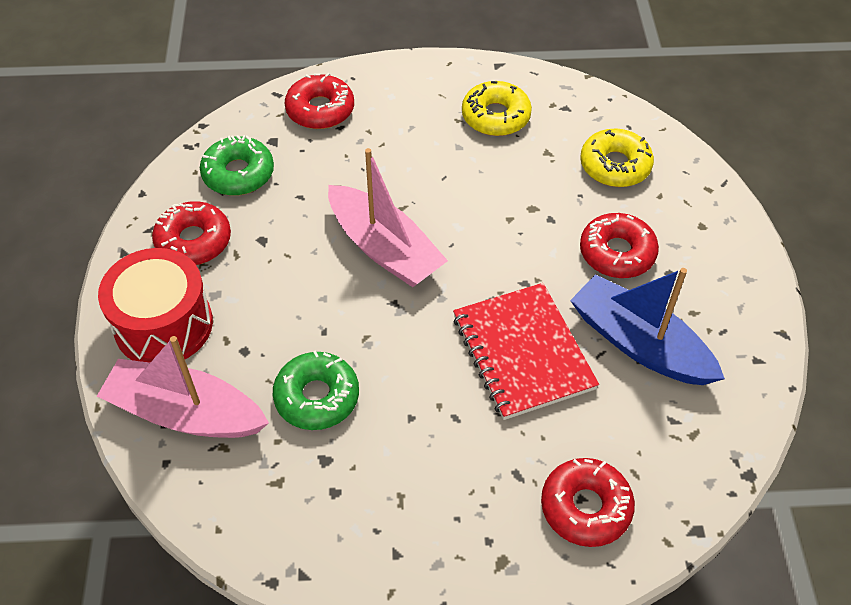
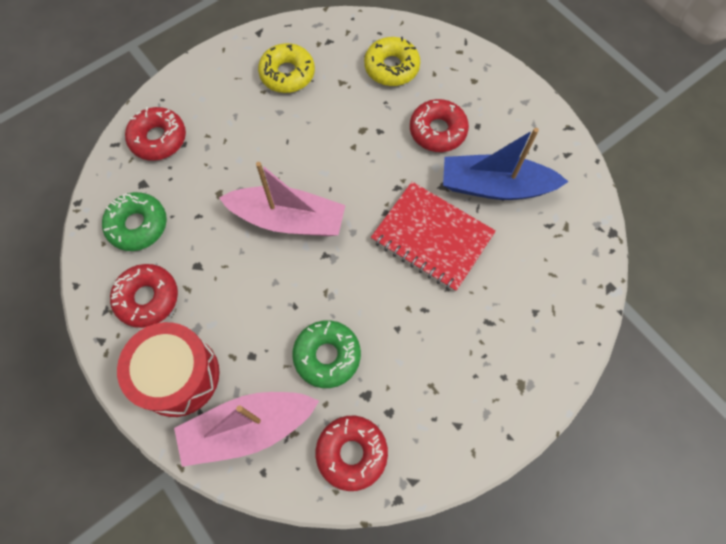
camera: 35 degrees left, 15 degrees up
red donut [541,458,635,547] -> red donut moved to [316,416,388,491]

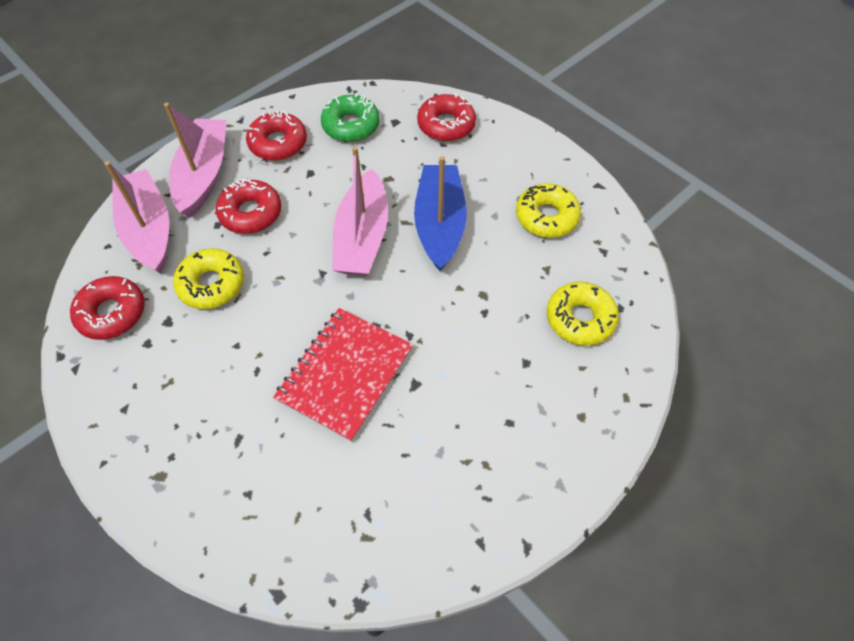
camera: 85 degrees right, 10 degrees down
red drum [117,322,220,417] -> pink boat [164,103,227,218]
green donut [292,320,361,388] -> yellow donut [173,248,244,309]
red donut [410,99,469,152] -> red donut moved to [216,179,281,234]
blue boat [443,128,569,200] -> blue boat moved to [414,156,467,271]

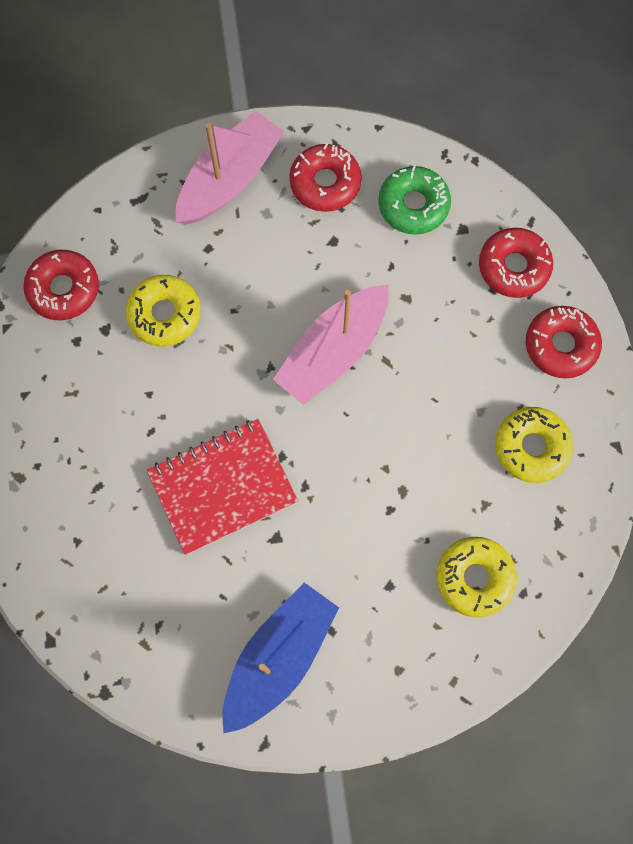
camera: 35 degrees right, 15 degrees up
pink boat [104,161,169,274] -> none
red donut [216,179,281,234] -> red donut moved to [526,306,602,378]
blue boat [414,156,467,271] -> blue boat moved to [222,583,339,733]

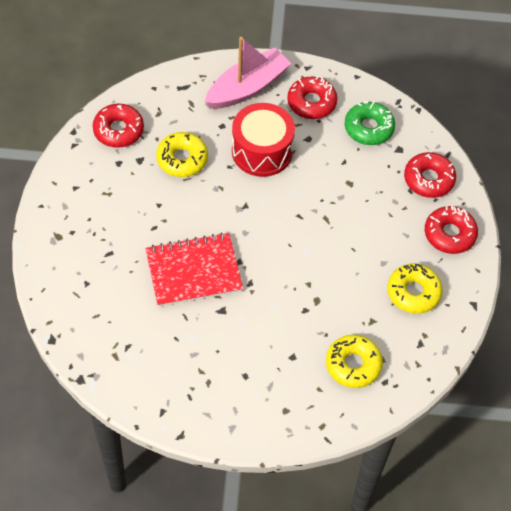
camera: 10 degrees right, 15 degrees down
blue boat [222,583,339,733] -> none
pink boat [273,285,389,405] -> none
none -> red drum [232,103,295,177]

